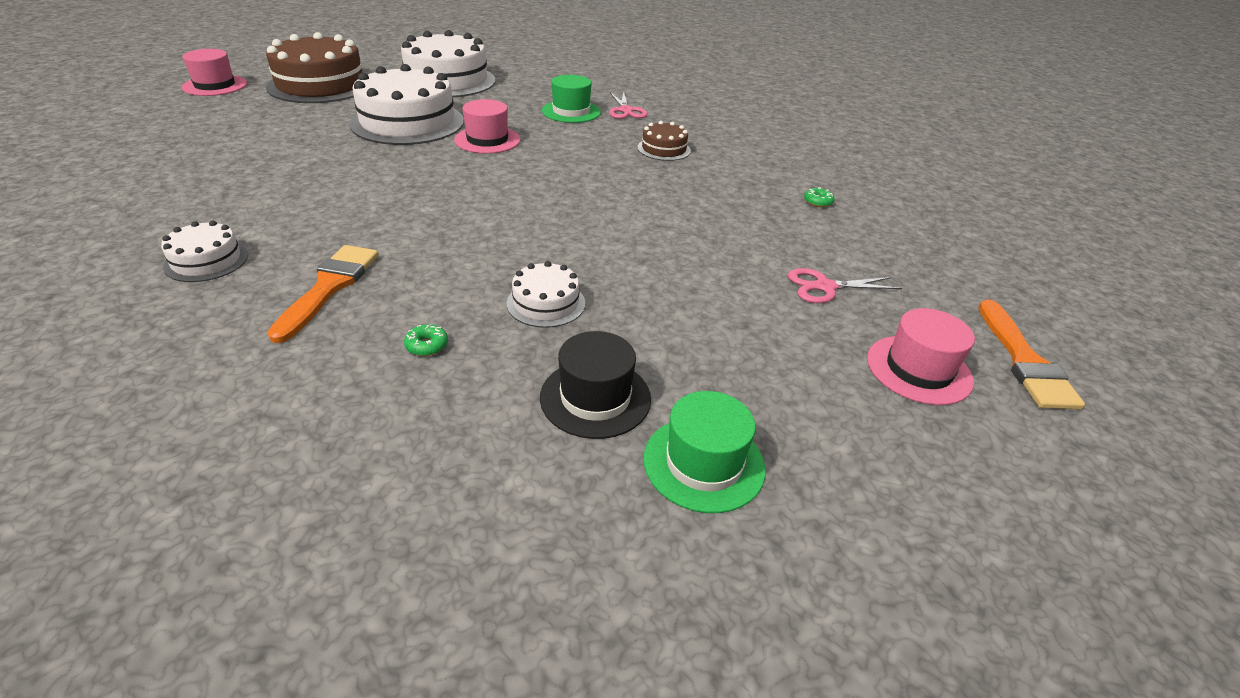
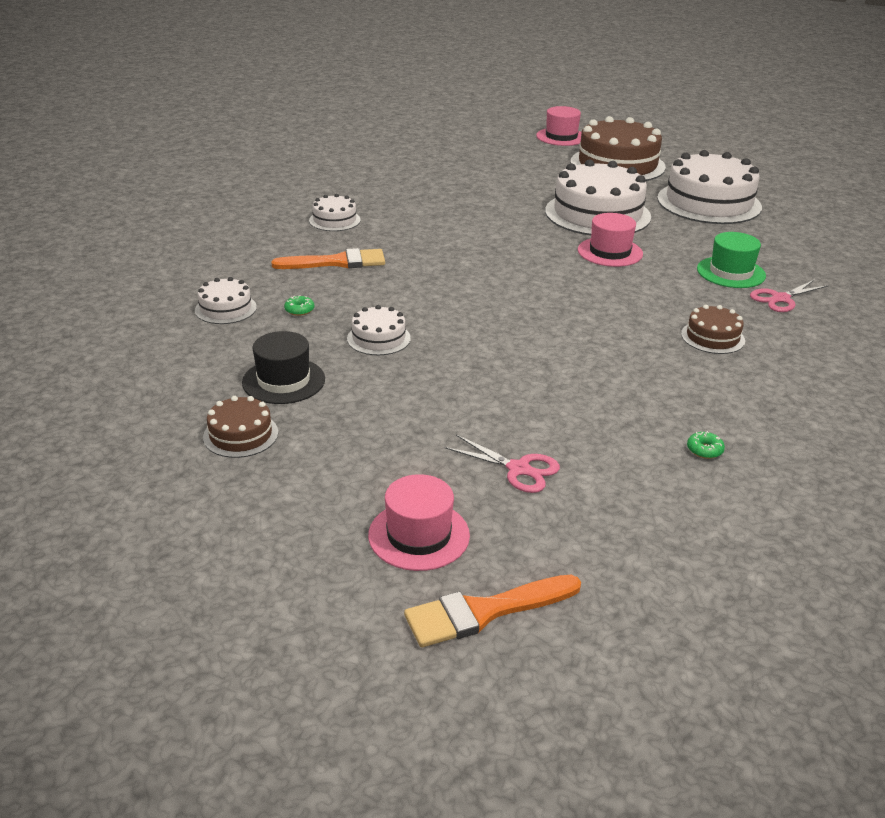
camera: 70 degrees right, 5 degrees down
green hat [643,391,766,513] -> brown cake [203,396,278,458]
pink scissors [788,268,902,303] -> pink scissors turned 150 degrees clockwise [445,435,560,493]
none -> white cake [195,277,257,324]

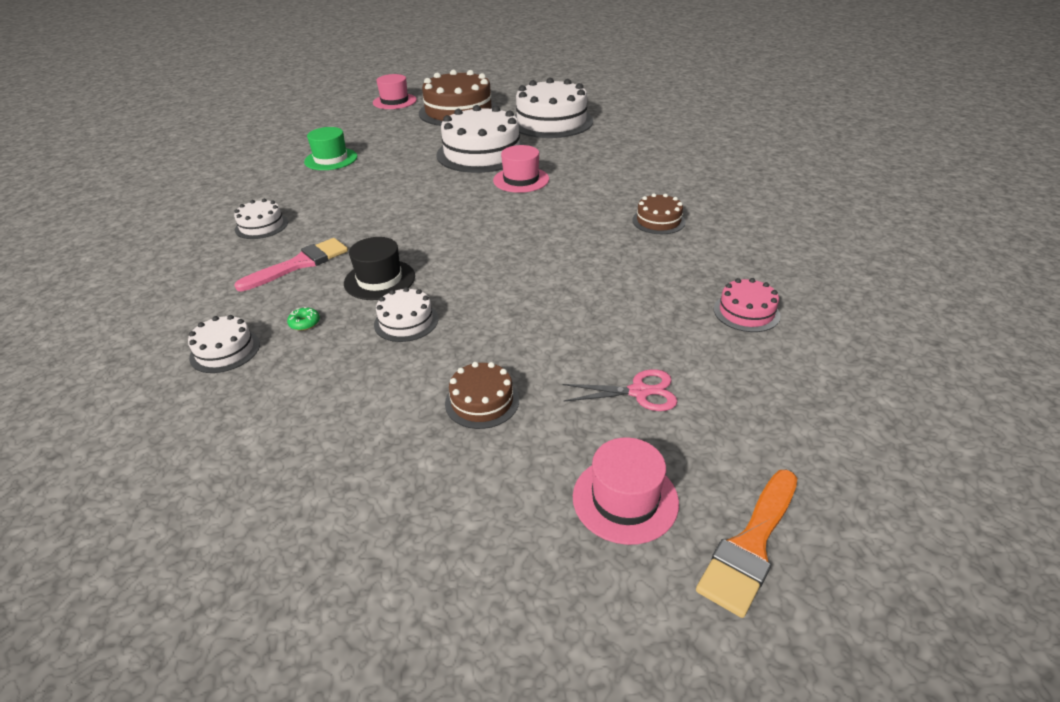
camera: 30 degrees left, 5 degrees up
brown cake [203,396,278,458] -> brown cake moved to [445,362,519,429]
black hat [242,331,325,404] -> black hat moved to [344,237,415,300]
orange brush [271,248,385,269] -> pink brush [234,238,348,291]
green donut [687,431,725,459] -> pink cake [714,278,781,332]
green hat [697,232,766,288] -> green hat moved to [304,127,357,170]
pink scissors [750,280,829,312] -> none

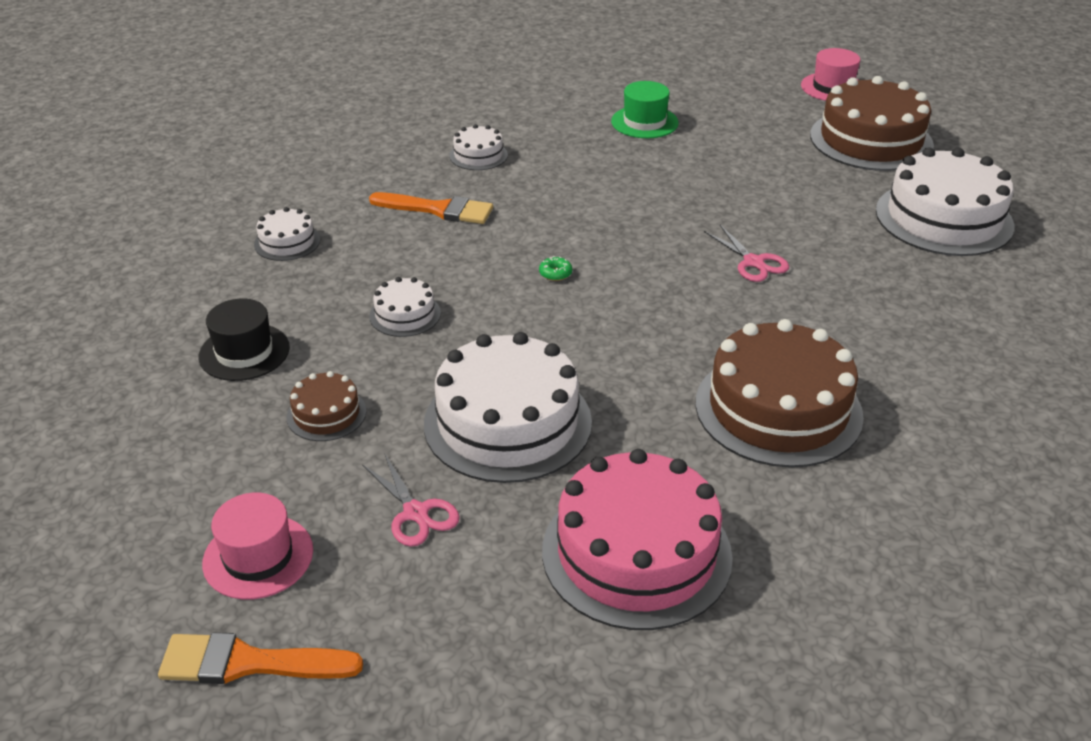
camera: 55 degrees right, 0 degrees up
pink brush [234,238,348,291] -> orange brush [369,192,493,224]
green donut [287,307,320,331] -> green donut moved to [539,256,572,281]
black hat [344,237,415,300] -> black hat moved to [198,299,290,381]
white cake [437,105,525,173] -> white cake moved to [424,332,592,483]
pink hat [493,145,549,193] -> pink scissors [704,225,789,282]
brown cake [632,193,686,234] -> brown cake [696,319,864,468], size x2.11
pink cake [714,278,781,332] -> pink cake [542,449,733,630], size x2.11

